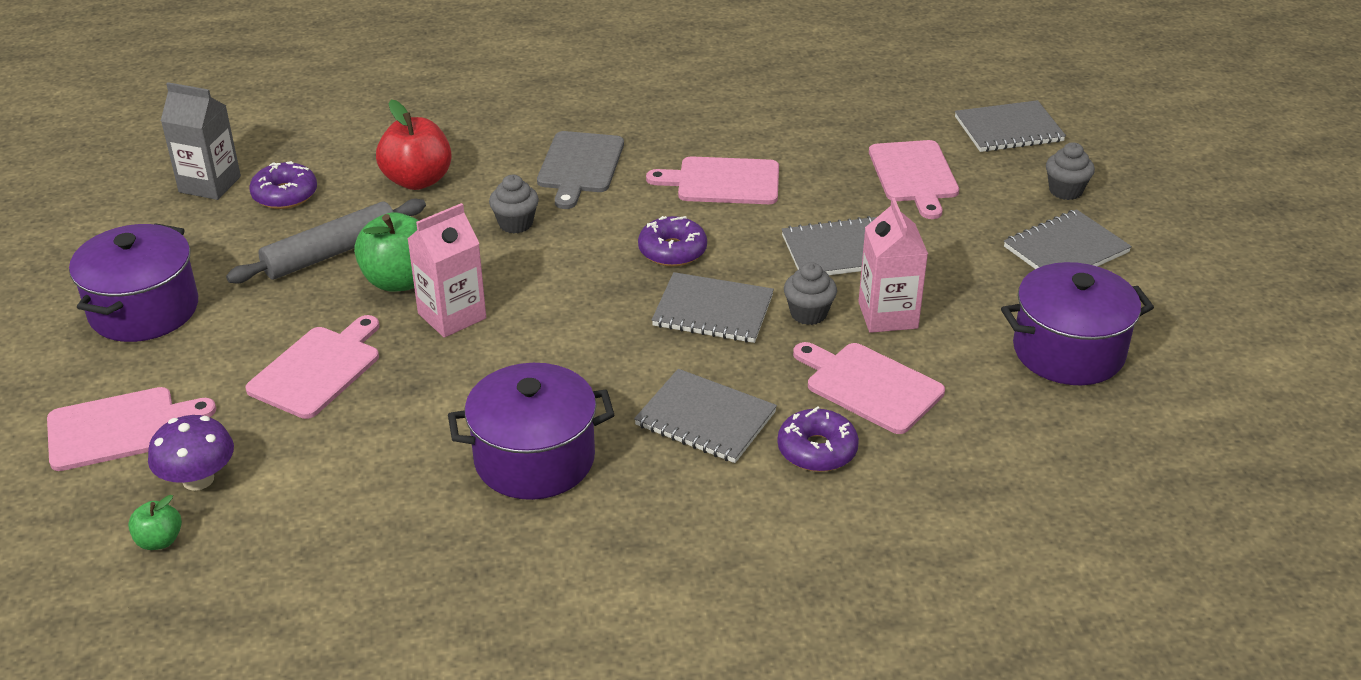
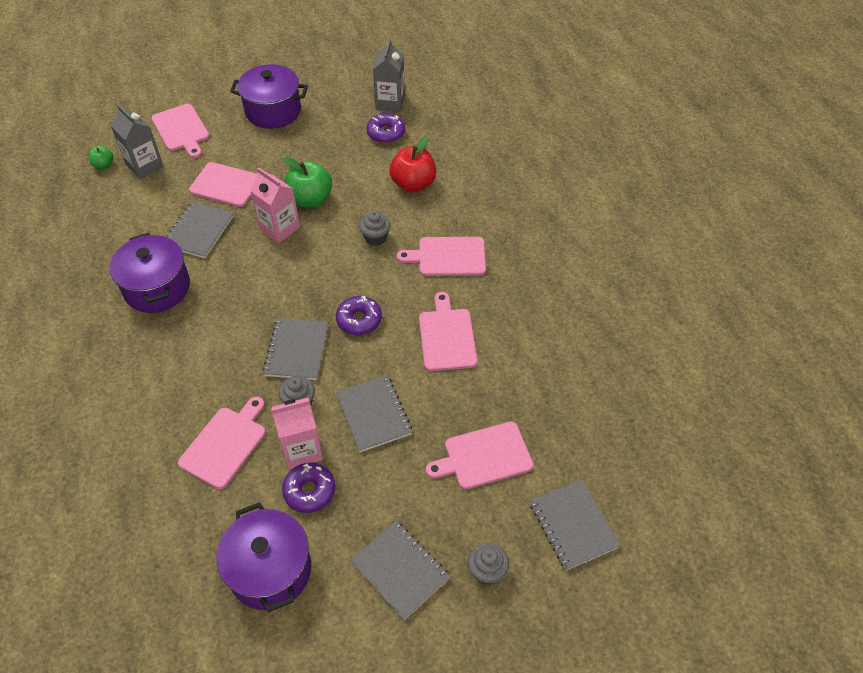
camera: 80 degrees right, 15 degrees up
purple mushroom [148,415,234,491] -> grey carton [111,104,164,179]
grey rolling pin [226,199,426,284] -> none
grey cutting board [537,131,624,209] -> pink cutting board [397,237,486,276]
grey notebook [634,369,777,463] -> grey notebook moved to [166,201,234,258]
purple donut [777,407,859,472] -> purple donut moved to [282,463,335,513]

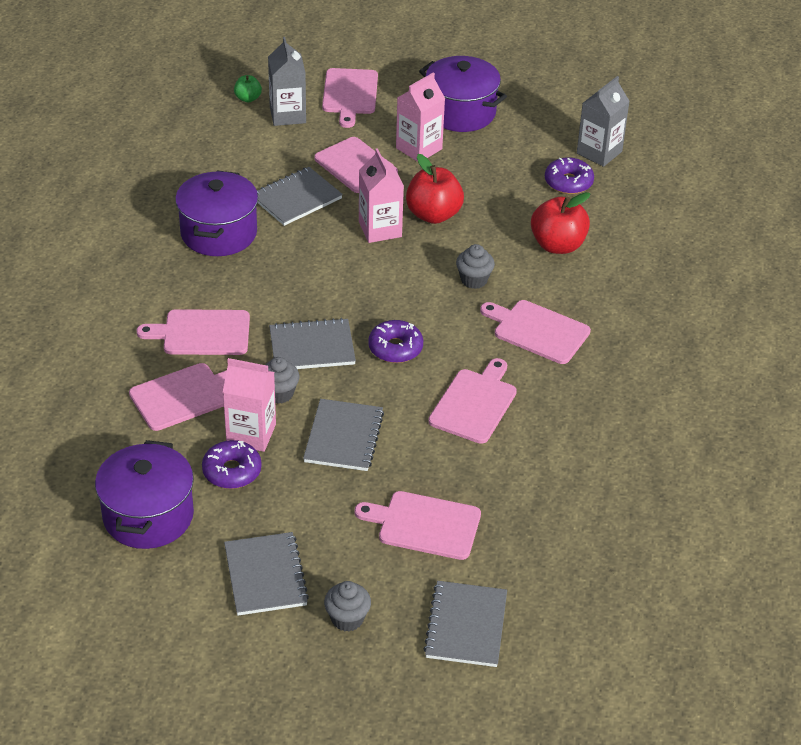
camera: 30 degrees right, 10 degrees down
grey notebook [263,318,328,380] -> grey notebook turned 45 degrees clockwise [269,318,356,369]
green apple [283,157,332,207] -> red apple [406,154,464,224]
none -> pink cutting board [136,309,250,355]
none -> pink carton [396,73,445,162]

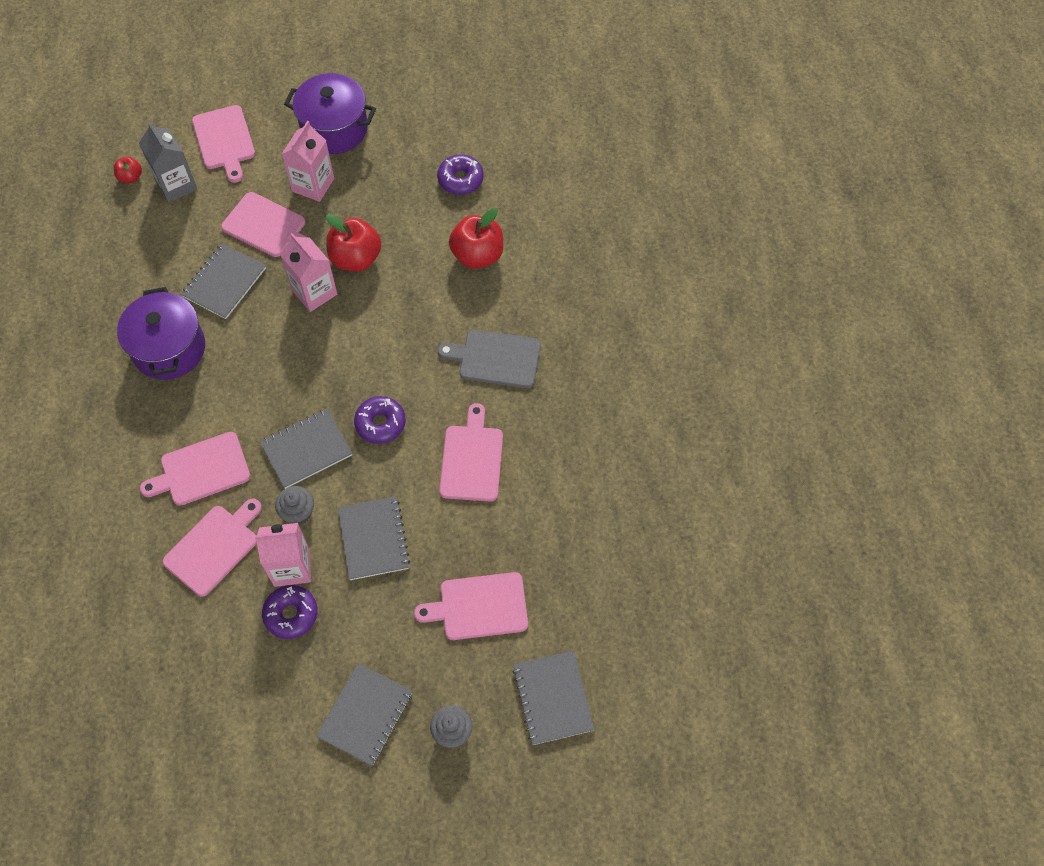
camera: 20 degrees left, 20 degrees up
purple pot [95,440,194,549] -> none
grey notebook [224,532,309,616] -> grey notebook turned 60 degrees clockwise [316,663,413,766]
green apple [234,75,262,102] -> red apple [114,157,142,183]
grey cupcake [456,244,495,289] -> none
pink cutting board [480,300,591,364] -> grey cutting board [438,330,541,388]
grey carton [577,76,630,167] -> none

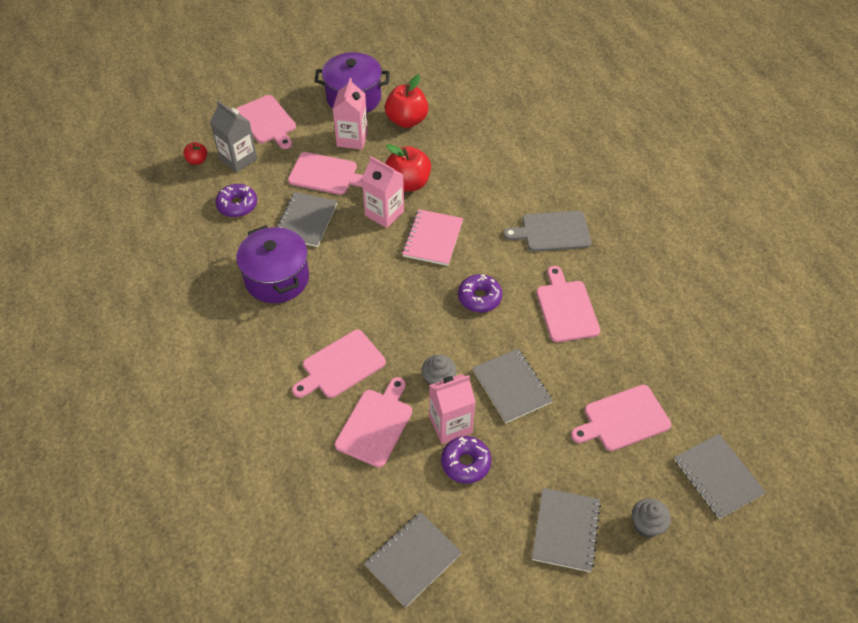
camera: 15 degrees left, 10 degrees down
grey notebook [260,409,352,489] -> grey notebook moved to [364,512,462,608]
purple donut [437,154,484,195] -> purple donut moved to [215,184,257,217]
red apple [449,208,503,269] -> red apple moved to [385,74,429,128]
none -> pink notebook [402,209,463,266]

